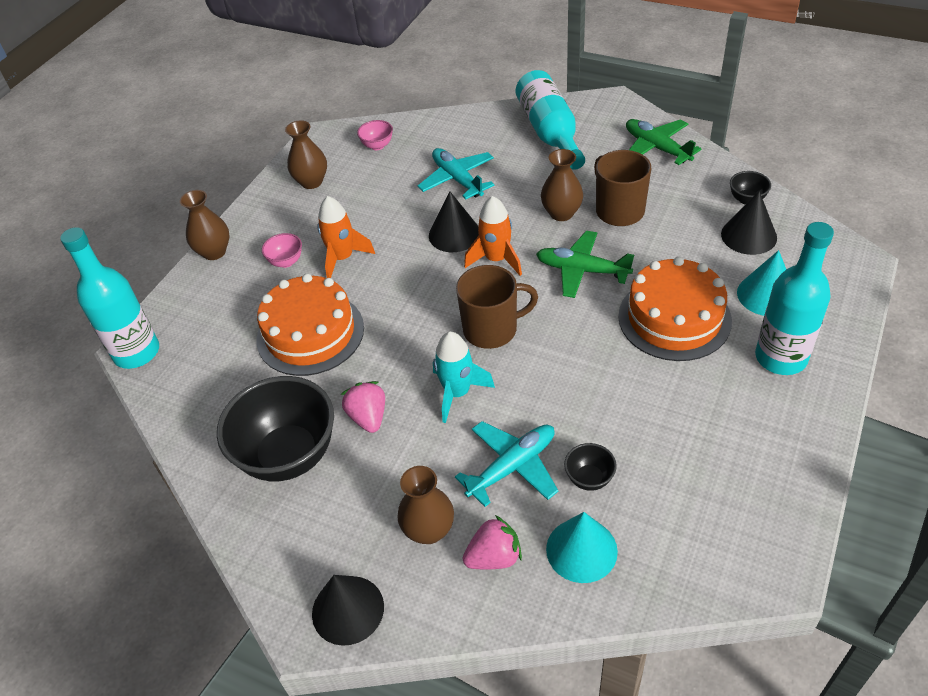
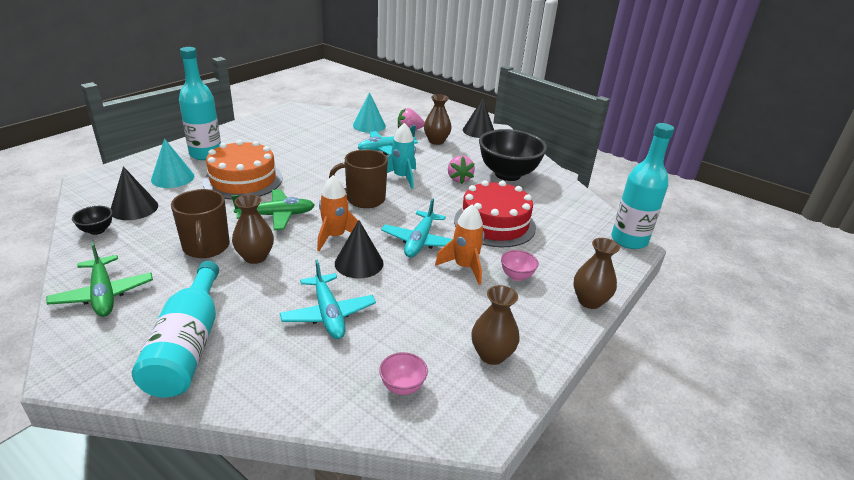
camera: 175 degrees left, 15 degrees down
orange cake [257,274,364,376] -> red cake [454,180,536,247]
green plane [536,231,634,298] -> green plane turned 45 degrees counterclockwise [232,189,315,230]
black bowl [564,443,617,491] -> none
none -> turquoise plane [381,198,452,257]

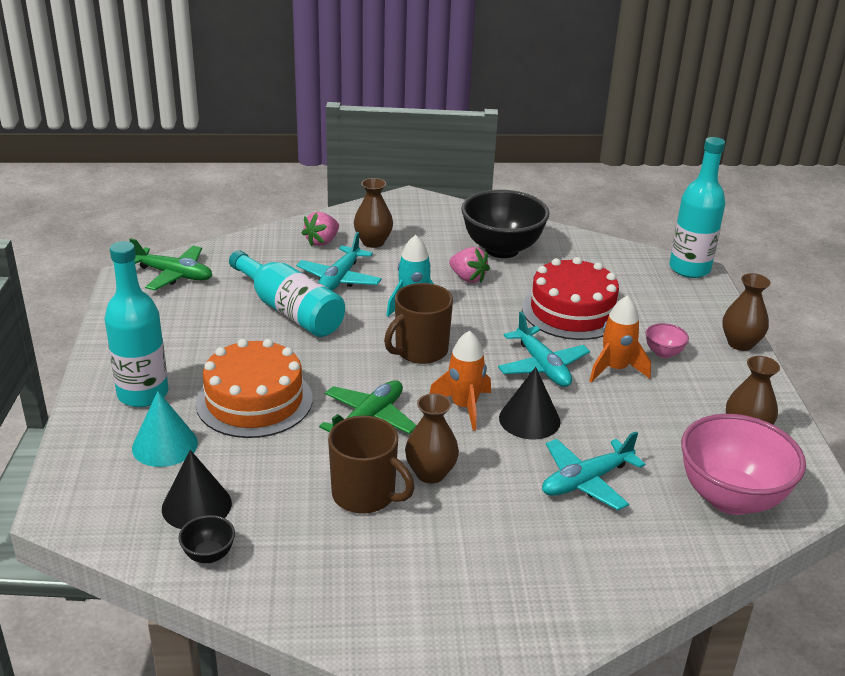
camera: 40 degrees left, 0 degrees up
green plane [47,242,153,317] -> green plane moved to [129,238,212,290]
turquoise bottle [132,261,219,398] -> turquoise bottle moved to [229,250,345,337]
turquoise plane [280,259,376,339] -> turquoise plane turned 120 degrees clockwise [542,431,645,510]
turquoise cone [353,92,386,133] -> none
pink bowl [379,352,428,395] -> pink bowl [681,414,806,515], size x2.33
black cone [463,98,494,138] -> none

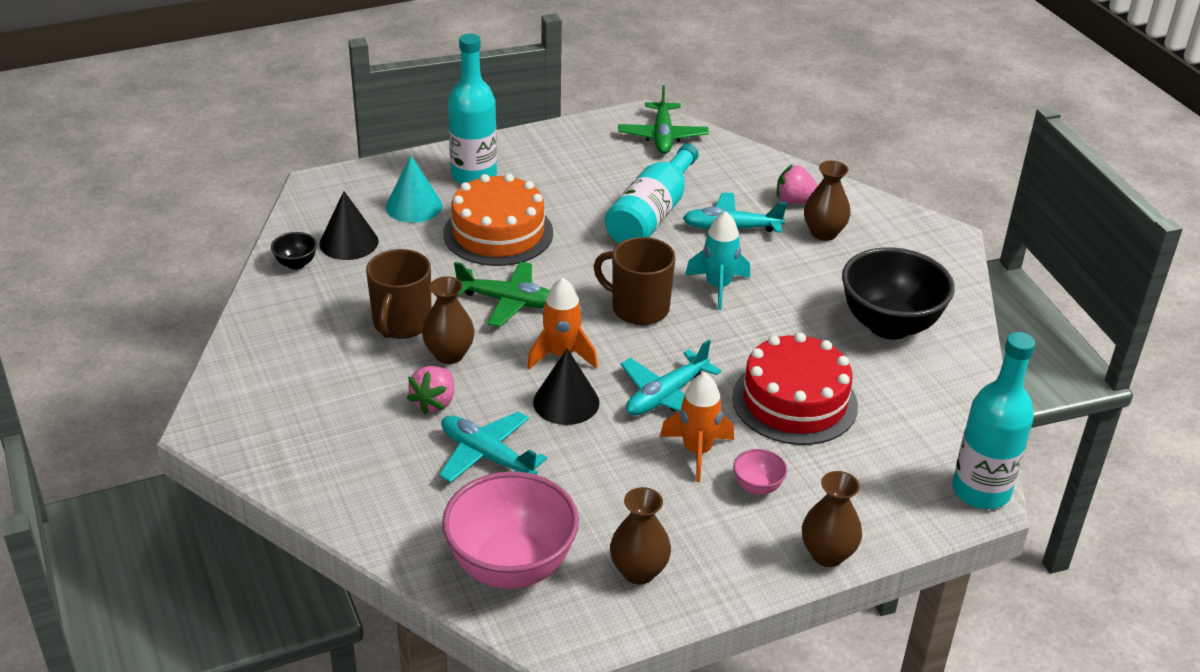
camera: 70 degrees right, 5 degrees up
pink strawberry [449,247,490,283] -> pink strawberry moved to [407,366,454,414]

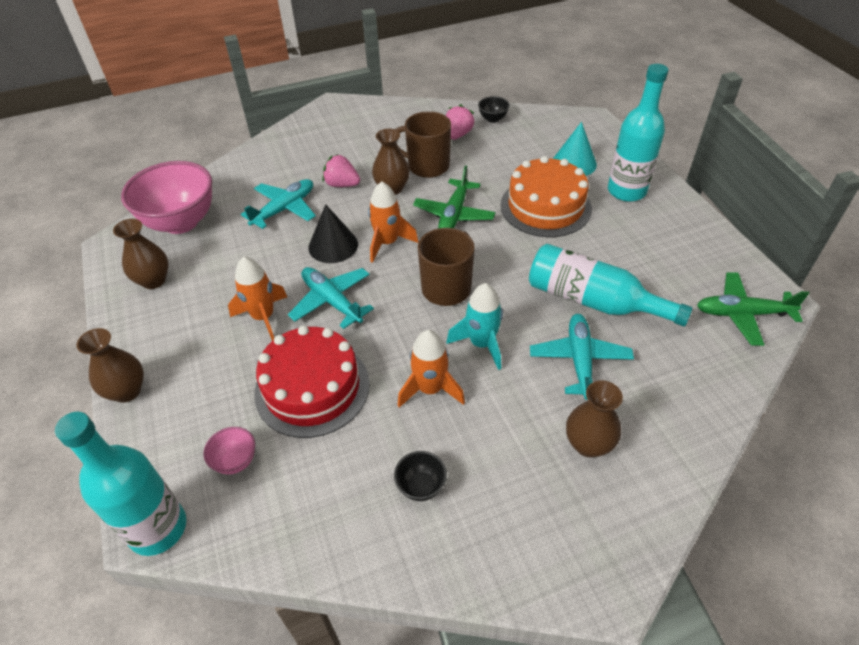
camera: 95 degrees right, 10 degrees up
black cone [319,191,379,260] -> none
pink bowl [733,449,787,495] -> pink bowl moved to [203,427,255,474]
pink strawberry [777,164,818,204] -> pink strawberry moved to [446,104,475,140]
black bowl [842,247,955,339] -> black bowl [394,451,447,501], size x0.43
none -> orange rocket [397,330,465,408]

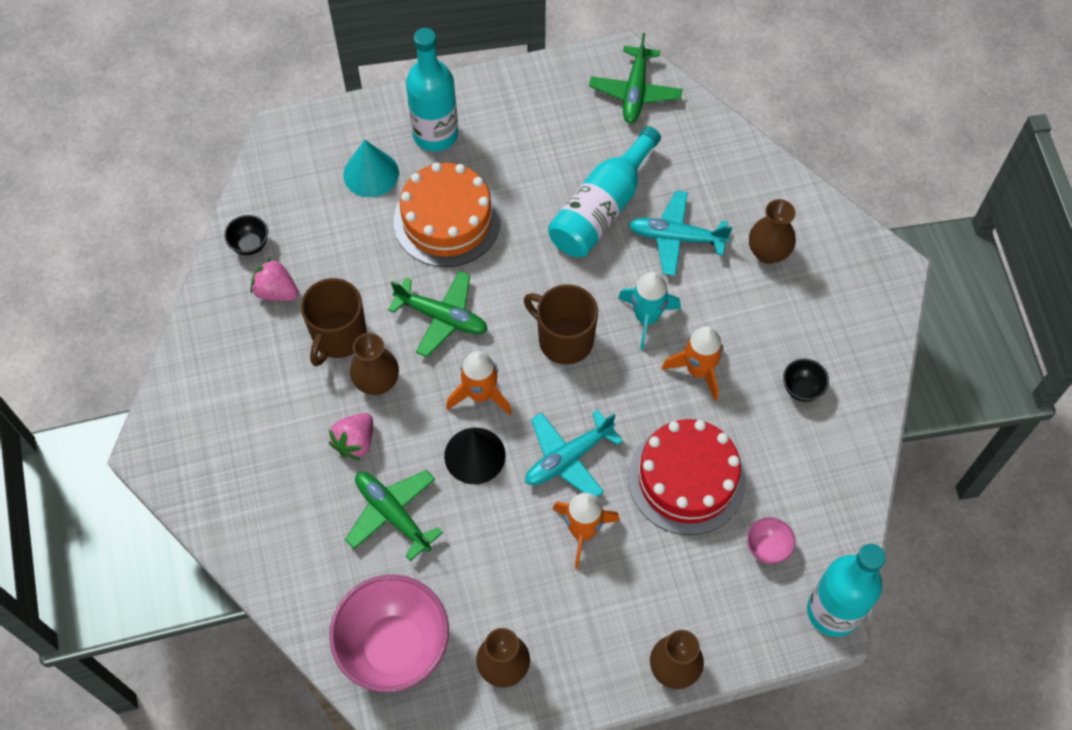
camera: 85 degrees left, 15 degrees up
turquoise plane [241,179,316,229] -> green plane [345,470,443,561]

